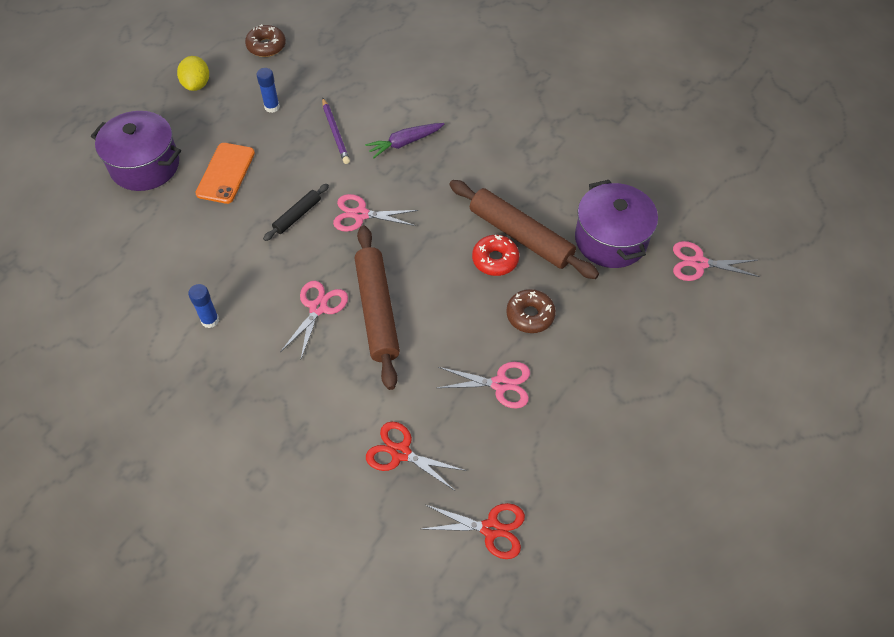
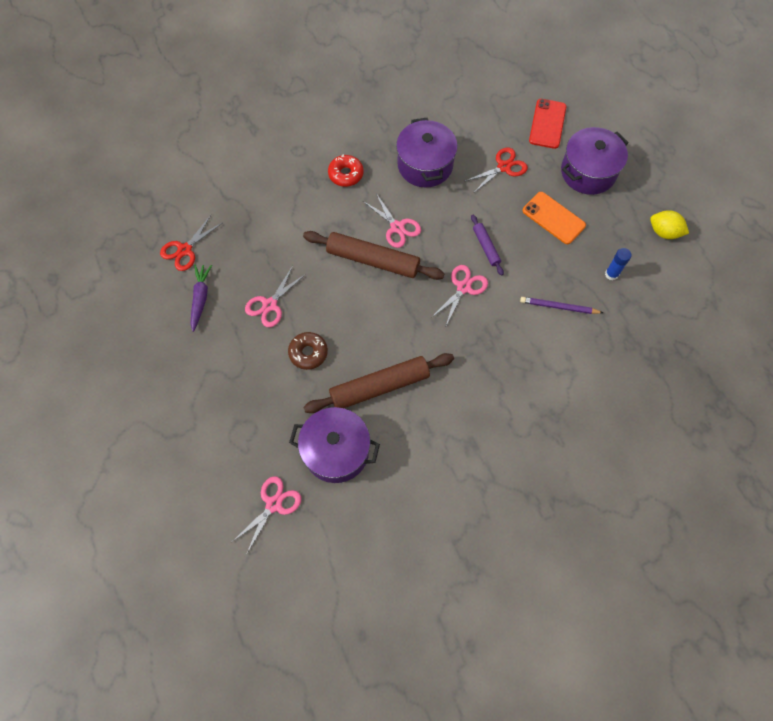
camera: 120 degrees right, 10 degrees up
blue glue stick [188,284,219,328] -> purple pot [396,118,458,188]
brown donut [245,24,286,57] -> none
black rolling pin [263,184,329,241] -> purple rolling pin [471,215,504,276]
purple carrot [365,123,444,158] -> purple carrot moved to [190,265,212,332]
red scissors [366,422,466,491] -> red scissors moved to [465,147,528,192]
red donut [472,235,519,276] -> red donut moved to [328,155,364,187]
none -> red phone [529,99,566,149]

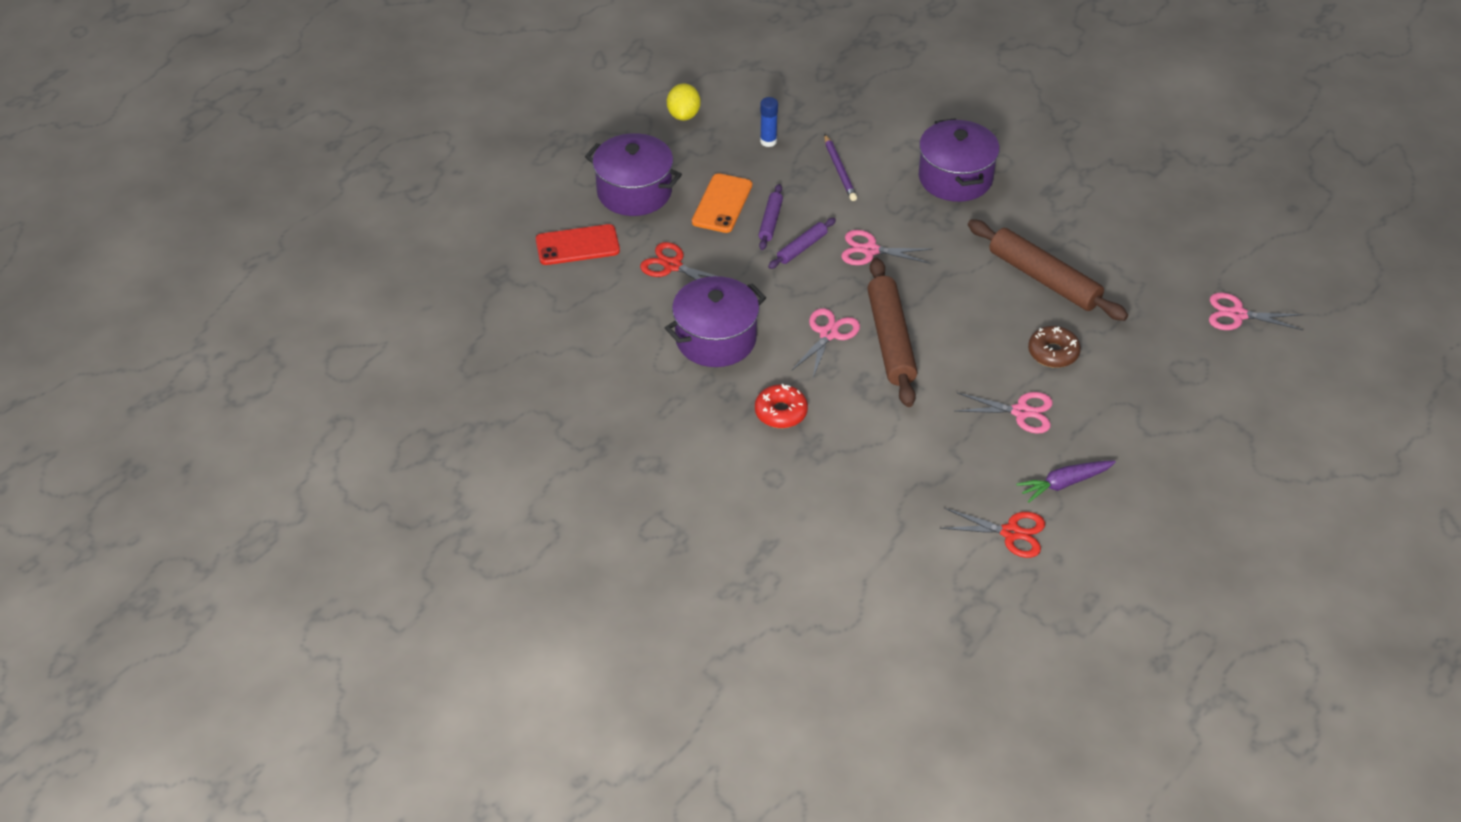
camera: 115 degrees left, 20 degrees down
purple pot [289,407,380,483] -> purple pot moved to [919,118,1000,202]
none -> purple rolling pin [759,184,783,250]

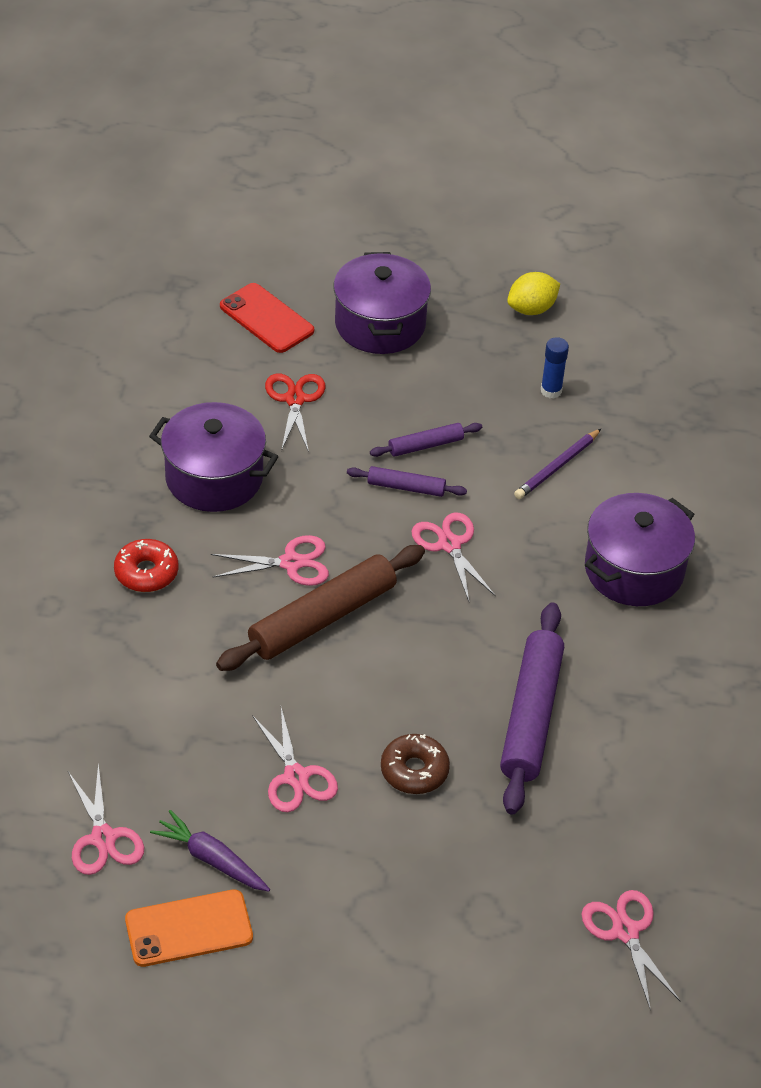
camera: 55 degrees right, 0 degrees up
orange phone [692,173,752,233] -> orange phone moved to [125,889,253,967]
red scissors [940,508,1045,558] -> pink scissors [68,764,144,875]
brown rolling pin [968,219,1128,321] -> purple rolling pin [500,602,564,814]

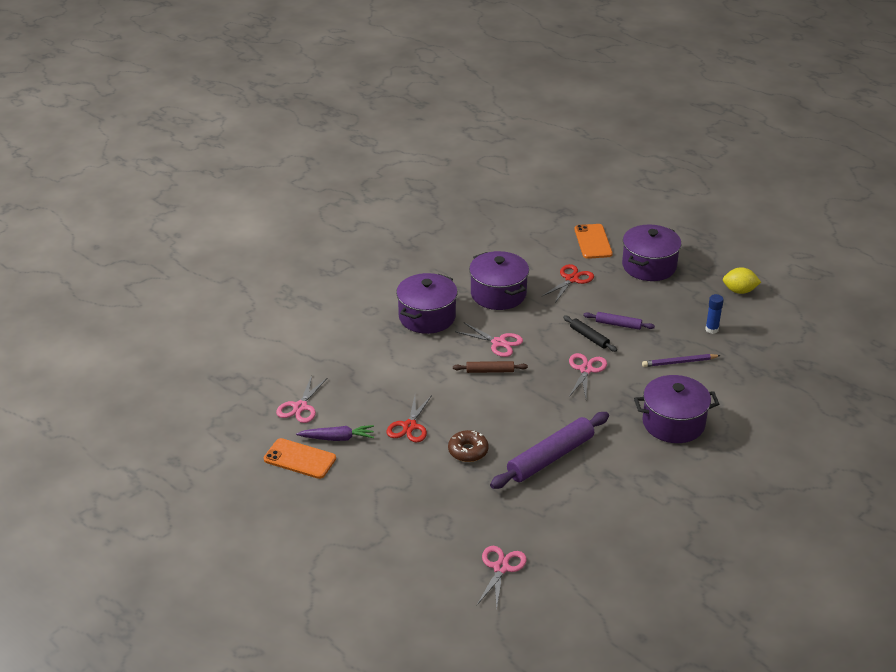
camera: 40 degrees right, 10 degrees down
red donut [114,539,178,592] -> purple pot [396,273,458,334]
purple carrot [150,810,270,892] -> purple carrot turned 105 degrees clockwise [296,425,374,441]
brown rolling pin [216,545,425,671] -> brown rolling pin [453,361,528,373], size x0.50
red phone [220,283,314,353] -> orange phone [574,224,613,259]
pink scissors [252,708,338,812] -> red scissors [387,395,432,442]
purple rolling pin [347,466,467,497] -> black rolling pin [563,315,617,352]

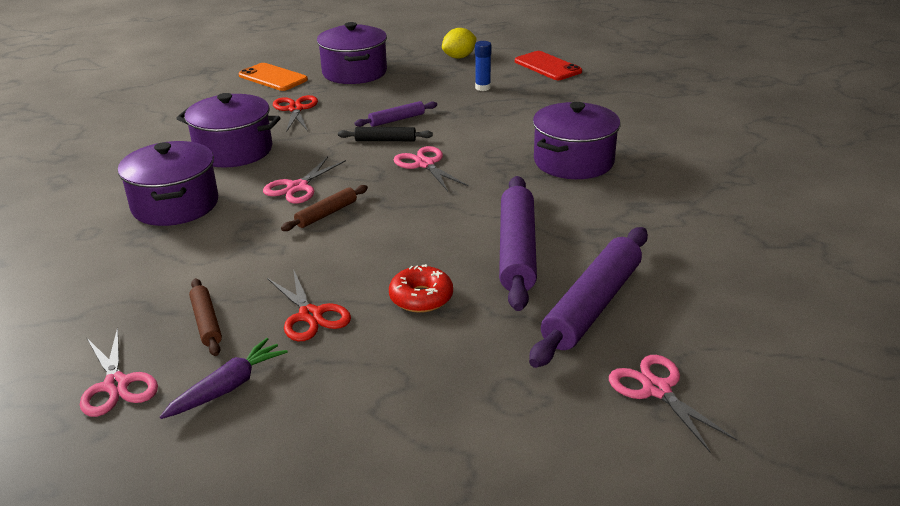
camera: 45 degrees left, 5 degrees down
orange phone [264,438,336,479] -> none
brown donut [448,430,489,462] -> red donut [389,264,453,313]
pink scissors [455,322,523,357] -> pink scissors turned 135 degrees clockwise [263,157,346,203]
purple pencil [642,354,721,367] -> none
none -> brown rolling pin [189,278,222,356]
none -> red phone [515,51,582,80]
none -> purple rolling pin [529,227,648,368]

